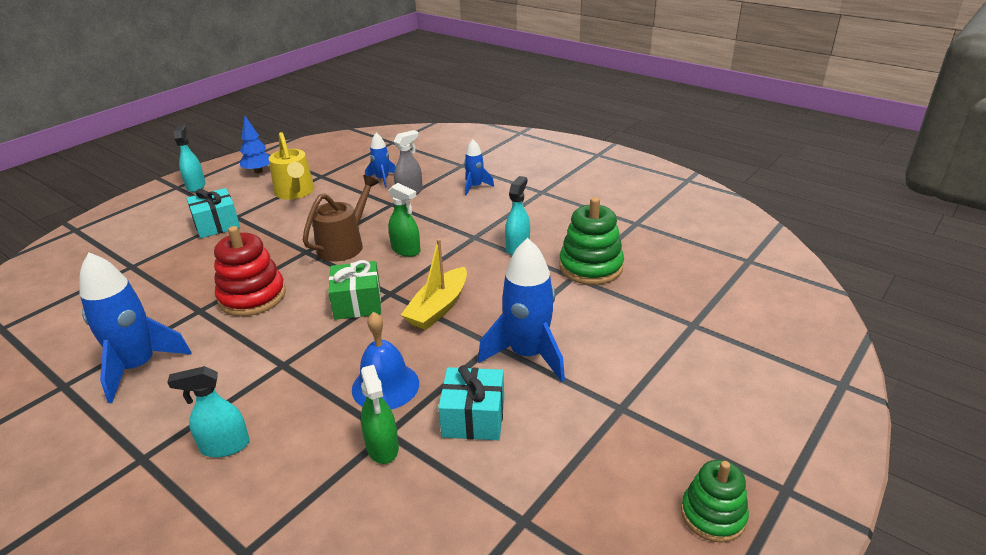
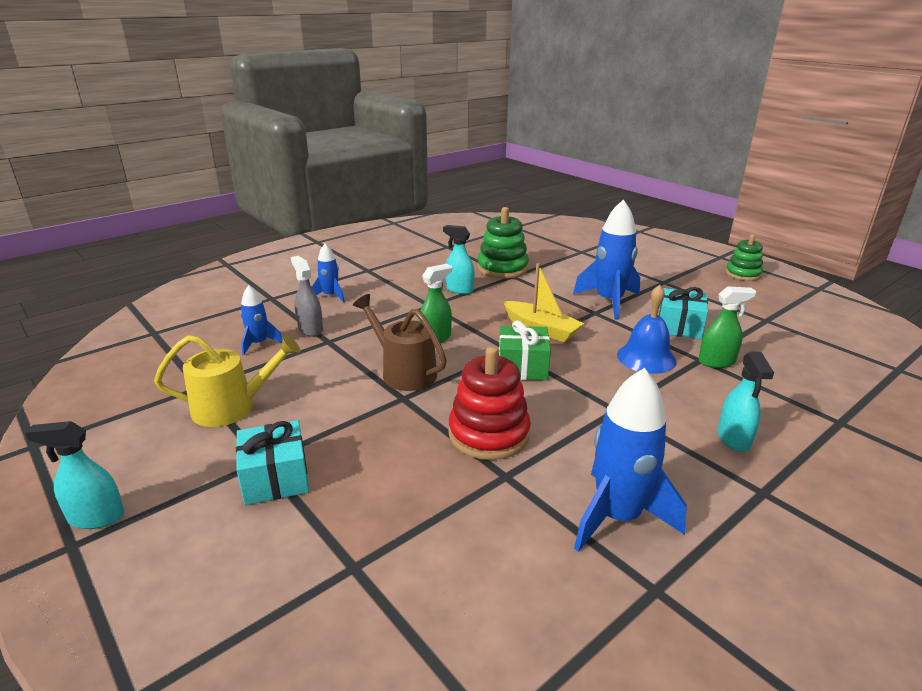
camera: 80 degrees left, 5 degrees down
blue tree [240,116,269,173] -> none

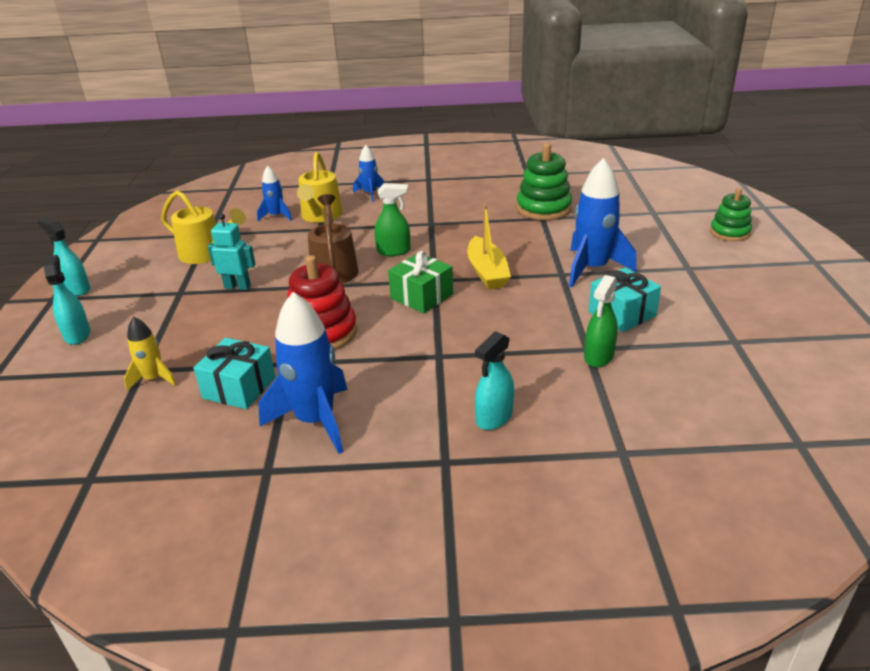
camera: 40 degrees right, 5 degrees up
turquoise gift [236,420,309,505] -> turquoise gift moved to [194,338,276,409]
grey spray bottle [291,256,323,337] -> yellow watering can [297,152,343,223]
turquoise spray bottle [443,225,475,294] -> turquoise spray bottle moved to [43,255,90,345]
blue bell [617,285,676,374] -> none
green spray bottle [698,286,756,368] -> green spray bottle turned 90 degrees clockwise [584,275,618,367]
green stacking toy [726,234,763,281] -> green stacking toy moved to [710,188,752,241]
none -> yellow rocket [124,316,177,390]
none -> turquoise robot [207,213,255,290]

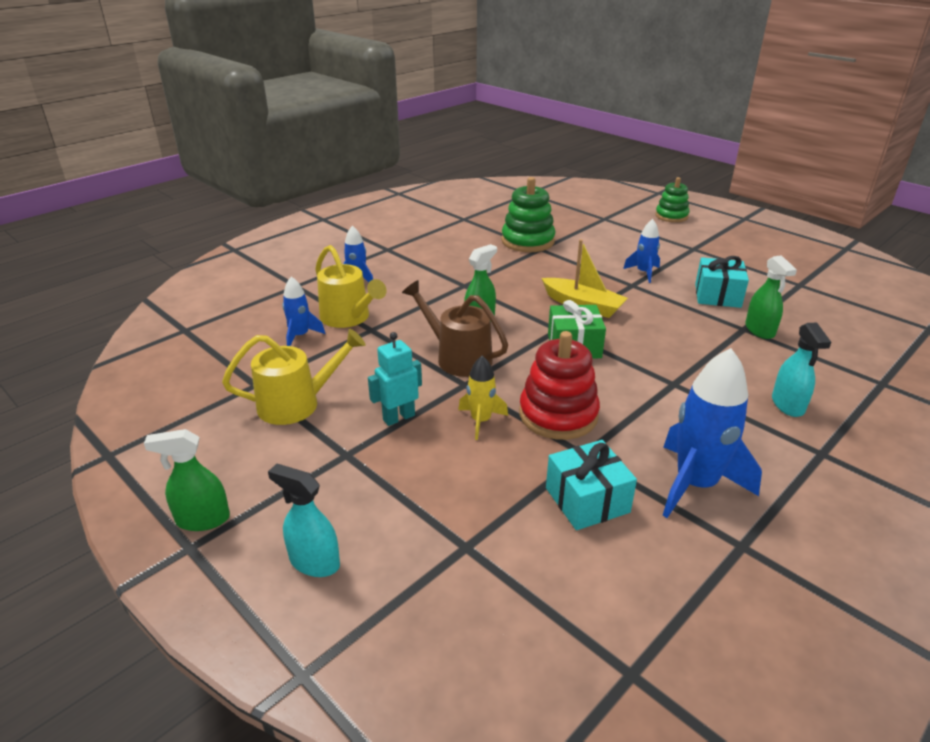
camera: 45 degrees left, 0 degrees up
turquoise spray bottle [38,218,90,296] -> green spray bottle [144,429,230,531]
yellow rocket [124,316,177,390] -> yellow rocket moved to [458,356,508,440]
blue rocket [569,158,636,287] -> blue rocket [623,219,660,283], size x0.54

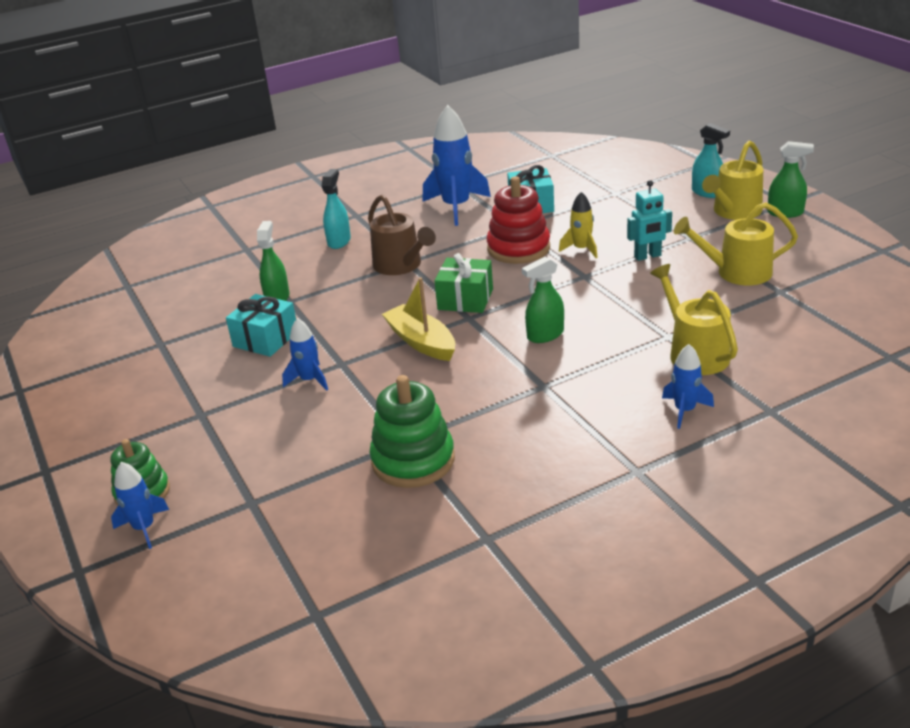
camera: 160 degrees left, 0 degrees up
blue rocket [282,277,325,346] -> blue rocket moved to [111,462,169,549]
brown watering can [402,280,508,377] -> brown watering can moved to [368,194,436,275]
none -> yellow watering can [702,141,763,220]

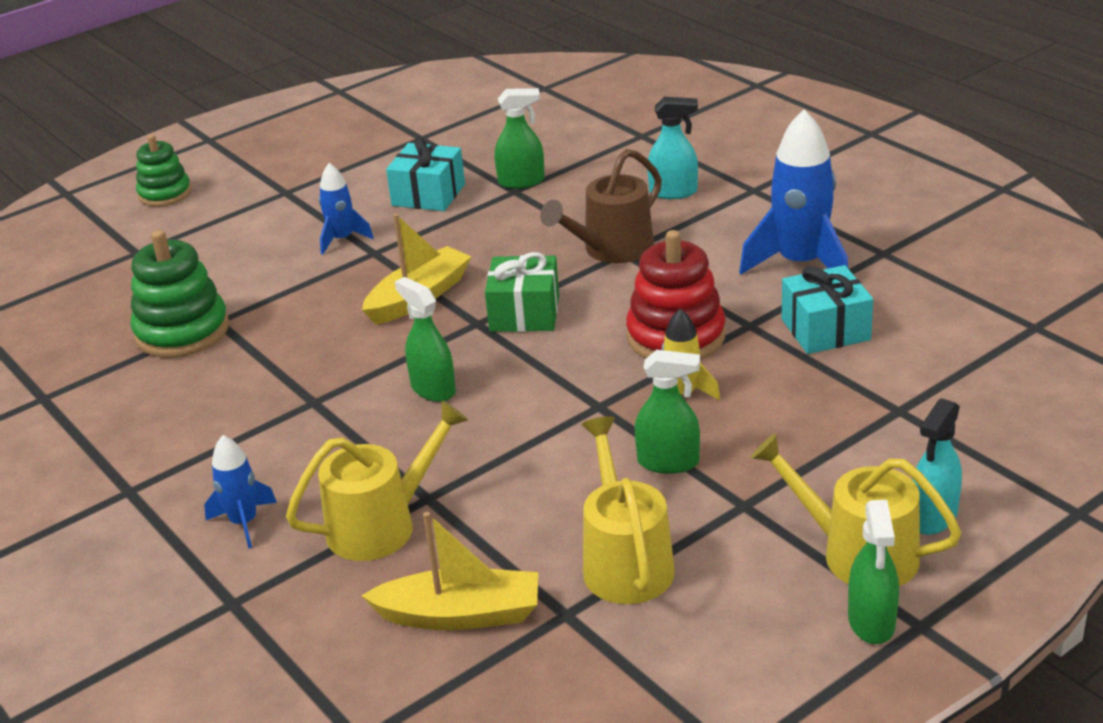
camera: 80 degrees right, 0 degrees up
blue rocket [111,462,169,549] -> none
turquoise robot [627,180,672,261] -> green spray bottle [635,350,700,474]
none -> yellow boat [361,512,538,630]

